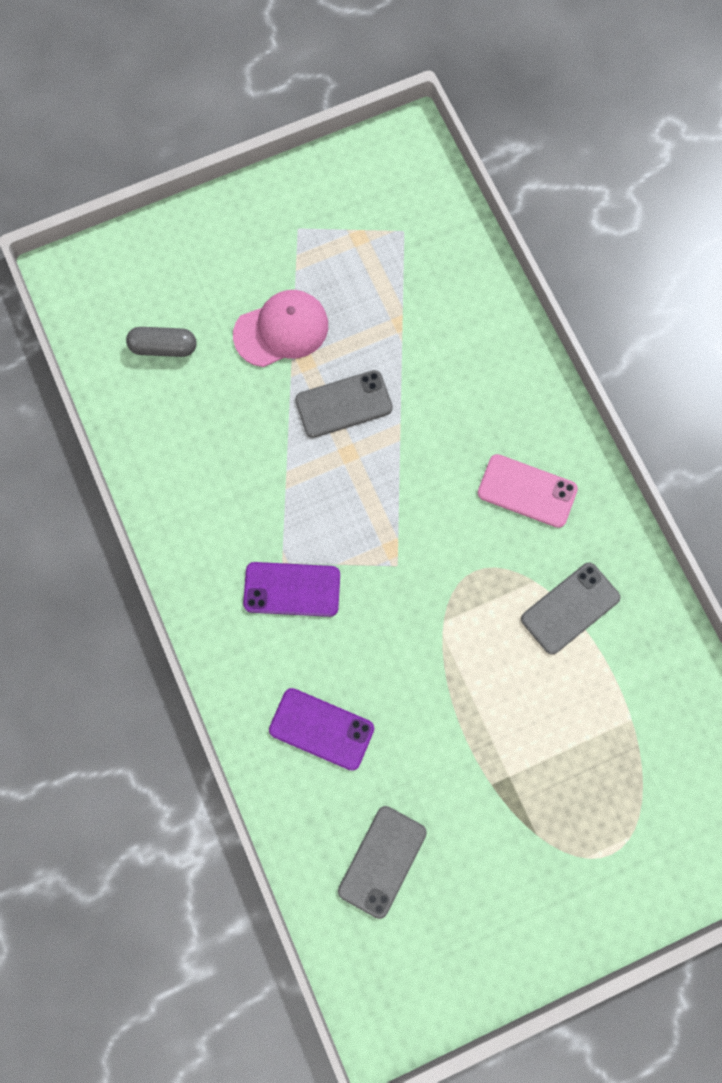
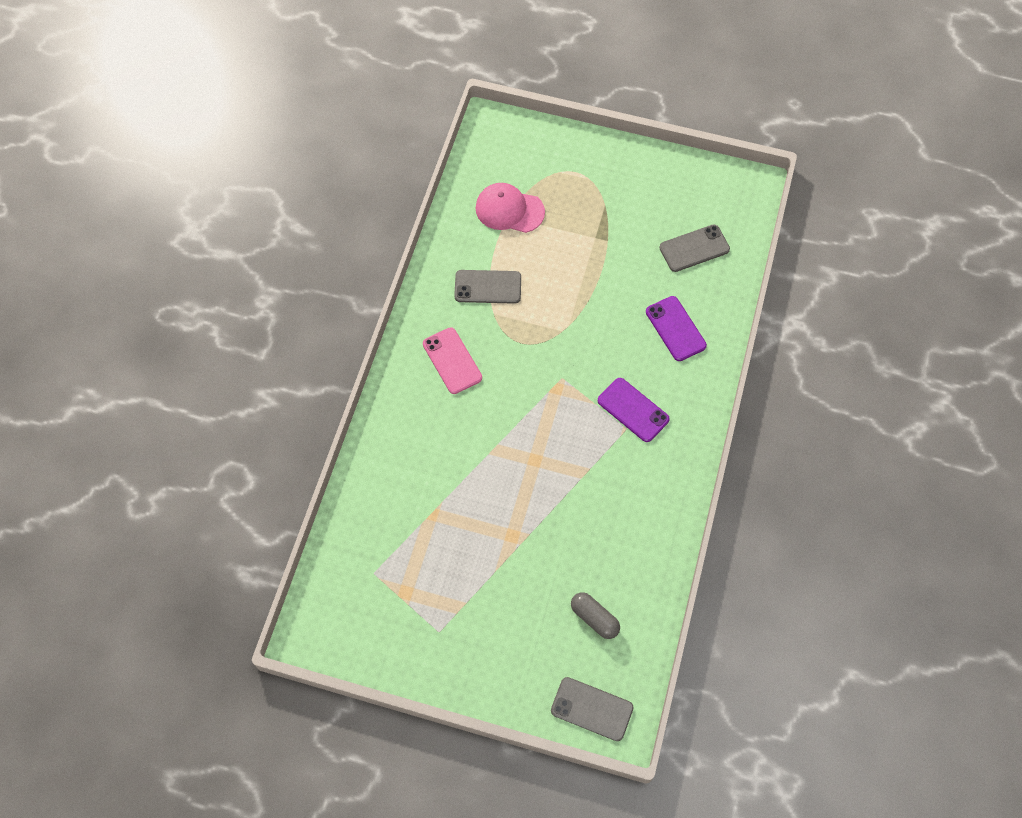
camera: 140 degrees left, 10 degrees down
pink cap [233,290,328,367] -> pink cap moved to [476,183,545,233]
grey phone [295,370,393,438] -> grey phone moved to [551,677,634,741]

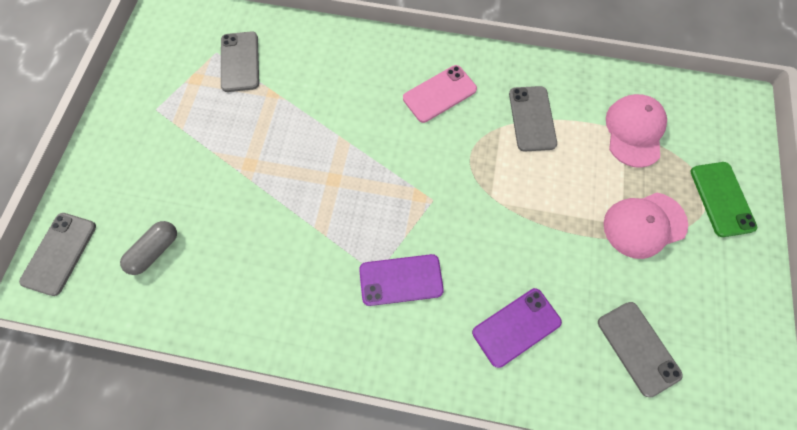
camera: 85 degrees right, 5 degrees up
purple phone [598,378,670,442] -> purple phone turned 45 degrees clockwise [359,254,444,306]
none -> grey phone [221,31,259,92]
none -> pink cap [603,193,688,259]
none -> green phone [690,162,757,237]

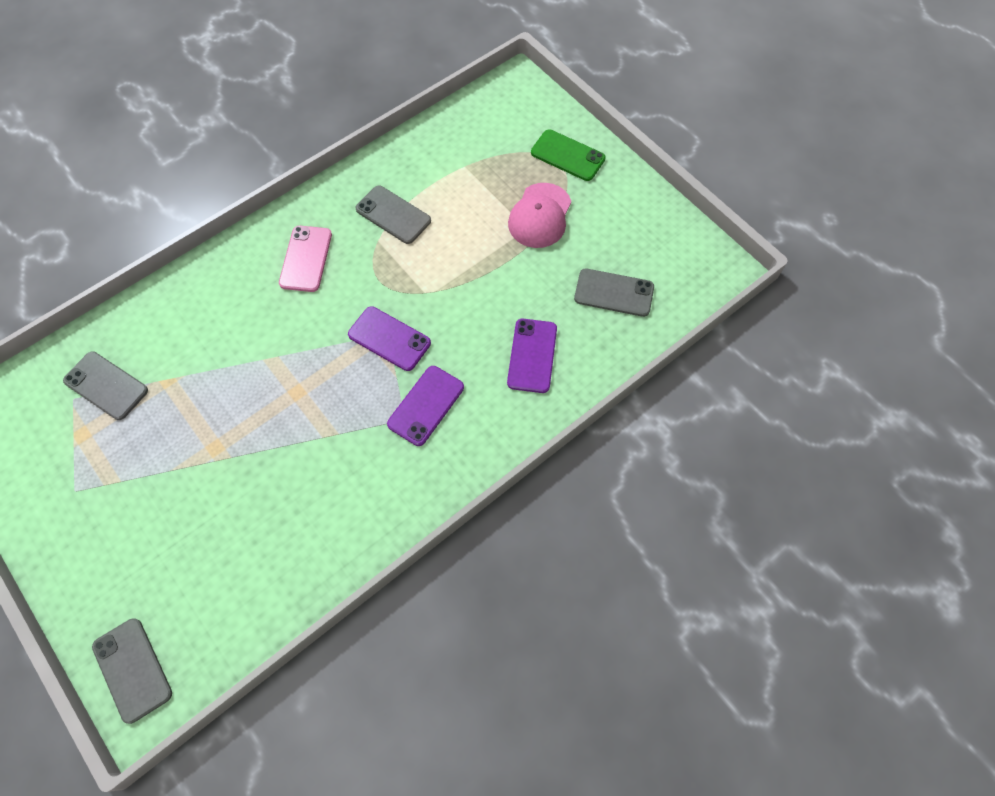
camera: 50 degrees left, 5 degrees down
grey capsule [120,221,177,275] -> none
pink cap [606,94,667,168] -> none
none -> purple phone [348,306,431,371]

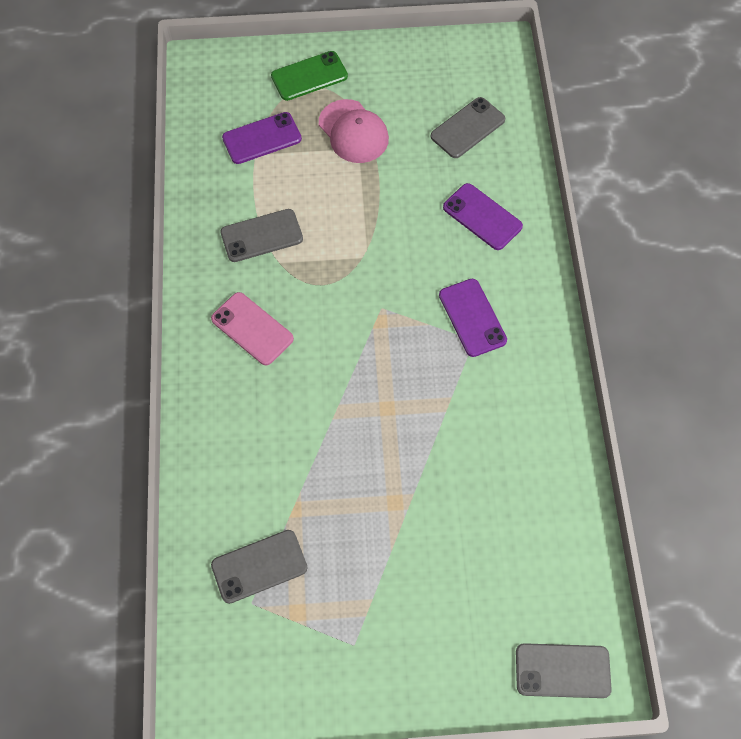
camera: 55 degrees left, 0 degrees up
purple phone [348,306,431,371] -> purple phone moved to [222,112,302,164]

